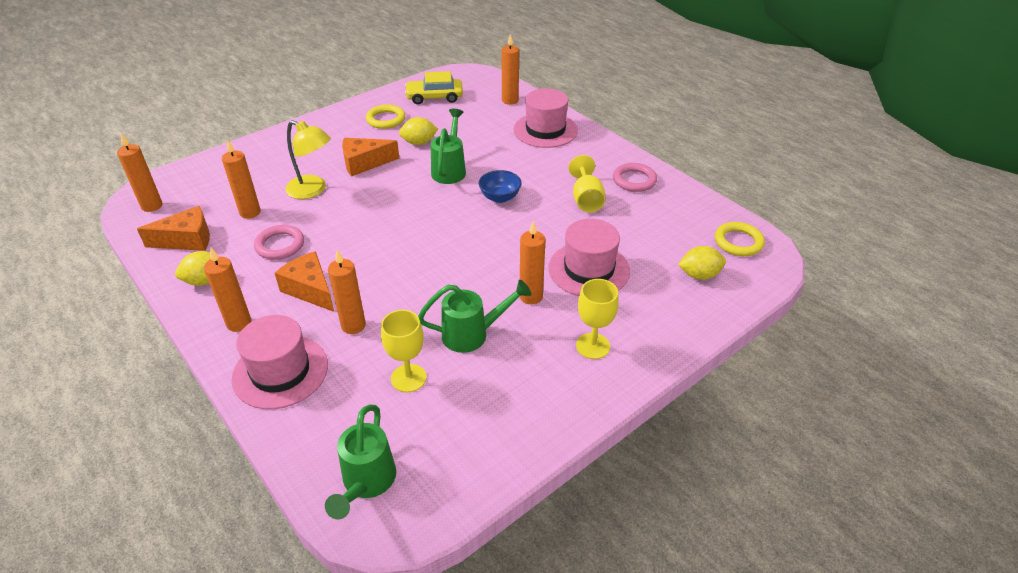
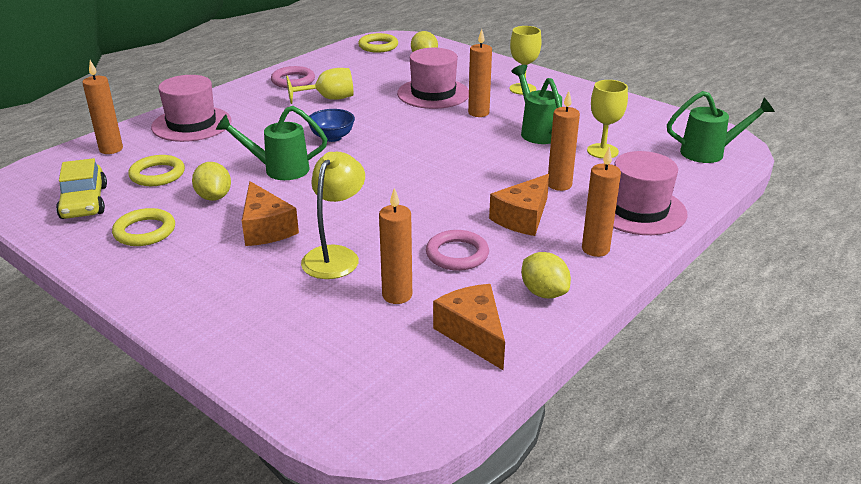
camera: 100 degrees left, 10 degrees down
orange candle [117,133,162,212] -> none
none -> yellow ring [128,155,185,186]

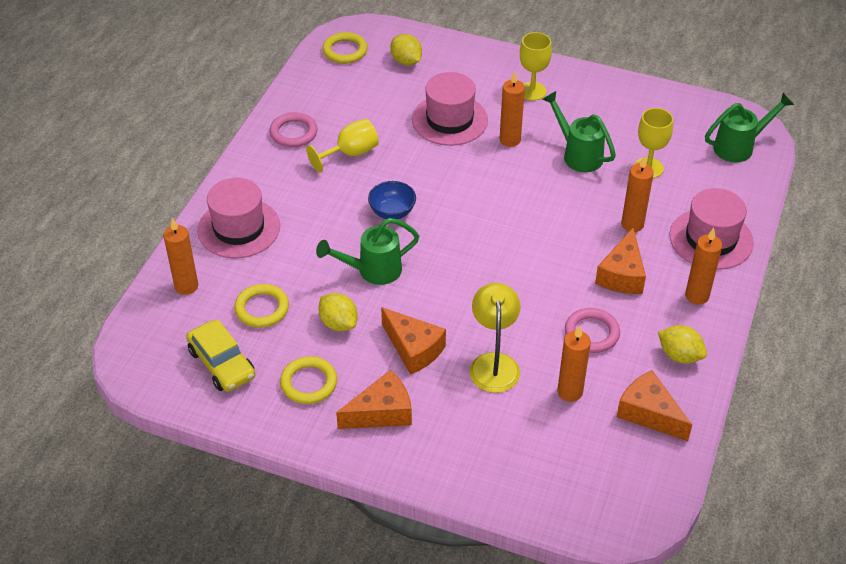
camera: 20 degrees left, 15 degrees up
none -> orange cheese [336,370,412,429]

